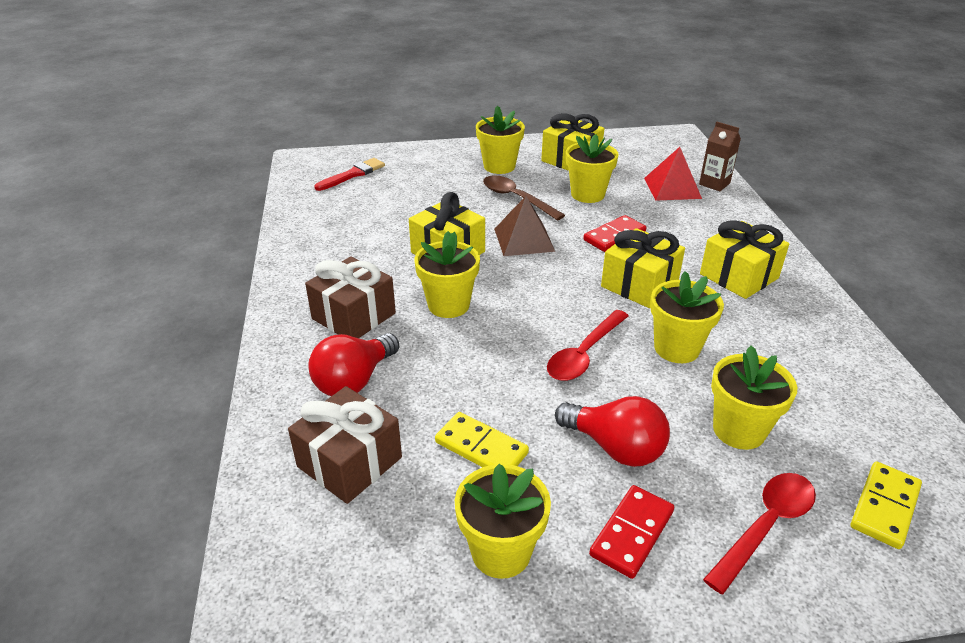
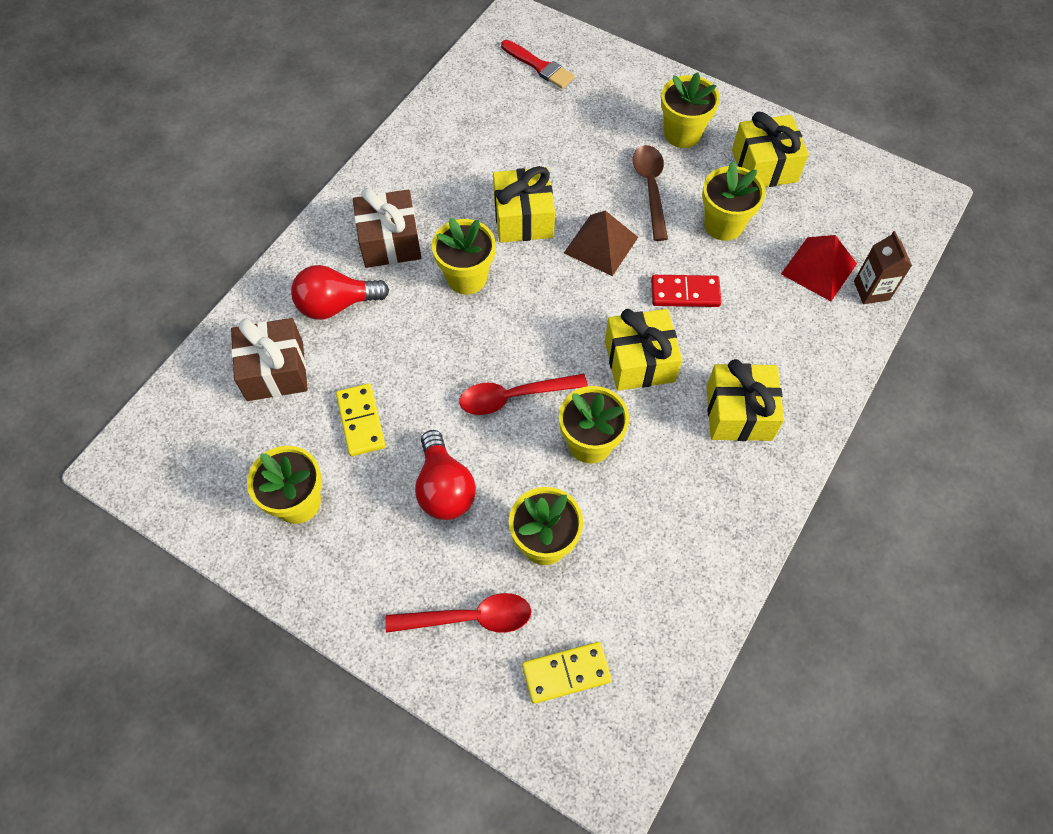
camera: 40 degrees right, 25 degrees up
red brush [314,158,385,191] -> red brush turned 45 degrees clockwise [501,40,575,89]
red domino [589,485,674,579] -> none

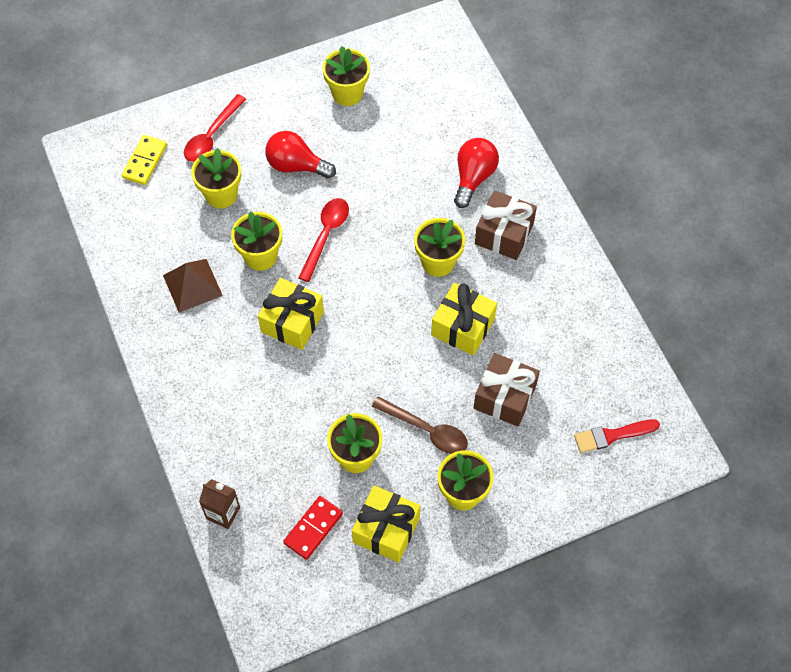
camera: 125 degrees right, 0 degrees up
brown gift [231,318,308,401] -> brown gift moved to [474,353,540,427]
yellow domino [336,383,385,456] -> none
brown pyramid [564,210,638,276] -> brown pyramid moved to [163,259,223,313]
red domino [651,275,721,307] -> red domino moved to [283,496,343,560]
yellow gift [707,359,784,441] -> none
red pyramid [781,235,857,301] -> none

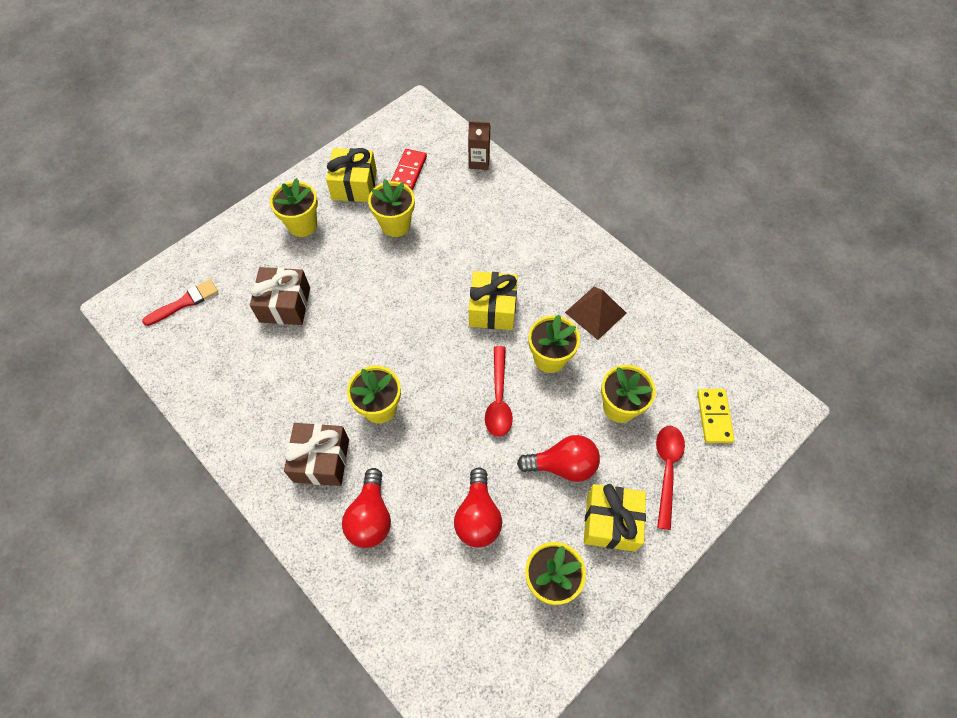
camera: 160 degrees right, 0 degrees up
brown spoon [372,396,468,454] -> none
yellow gift [431,283,497,356] -> yellow gift moved to [584,484,646,552]
none -> red light bulb [454,467,502,547]

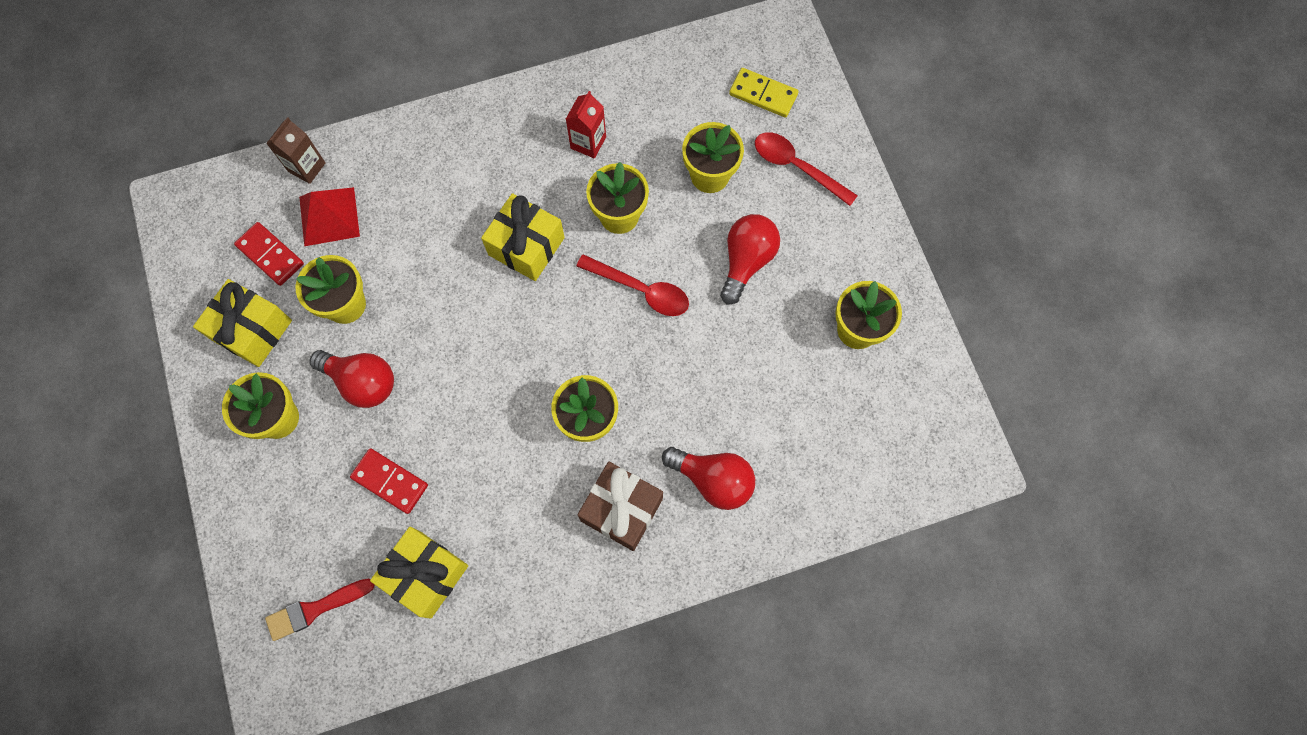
camera: 65 degrees left, 10 degrees up
red brush [142,279,218,326] -> red brush turned 105 degrees counterclockwise [265,579,375,641]
brown gift [250,267,310,325] -> red domino [350,448,428,514]
red light bulb [454,467,502,547] -> red light bulb moved to [309,350,394,408]
brown pyramid [565,287,627,340] -> red carton [566,91,606,158]
yellow gift [584,484,646,552] -> yellow gift moved to [370,527,468,619]
none -> red pyramid [299,187,360,246]

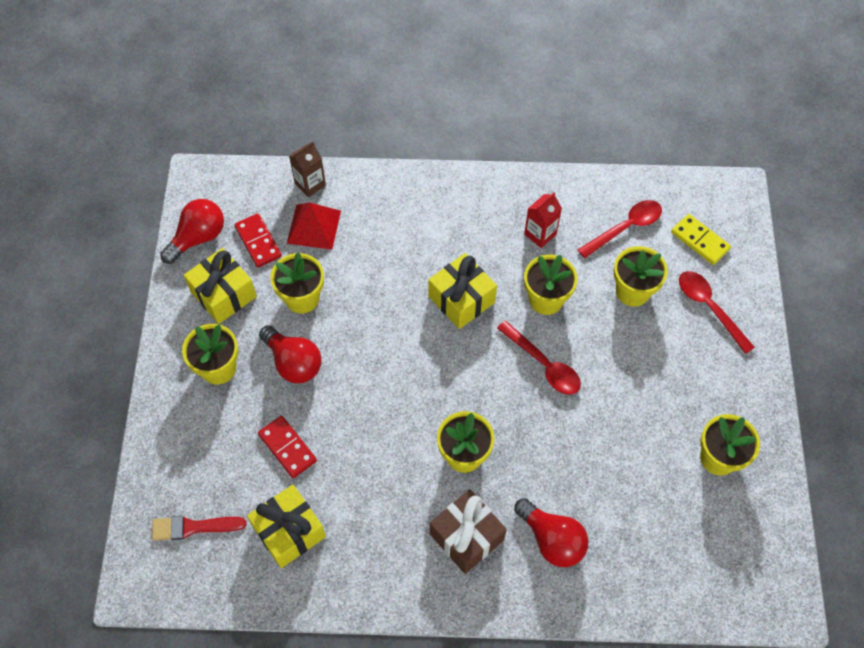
camera: 20 degrees right, 10 degrees down
red light bulb [720,214,780,304] -> red light bulb moved to [160,199,224,264]
none -> red spoon [578,200,662,258]

